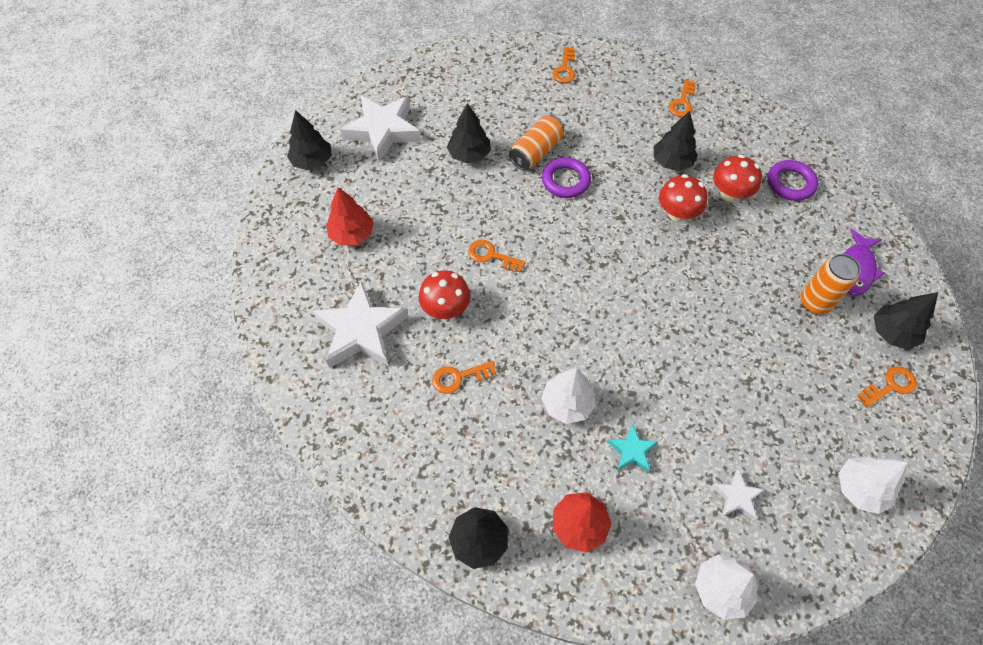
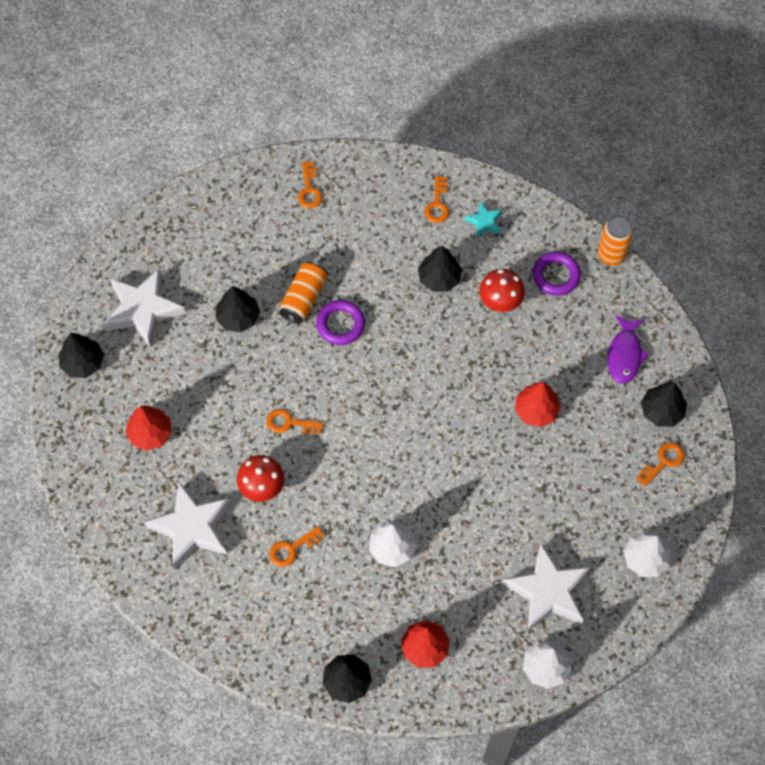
camera: 15 degrees left, 5 degrees up
turquoise star [607,424,658,472] -> turquoise star moved to [464,202,502,238]
red mushroom [659,174,708,222] -> none
white star [711,469,765,520] -> white star [502,544,590,631], size x2.07
orange can [801,254,861,314] -> orange can moved to [598,215,634,265]
none -> red tree [515,382,561,427]

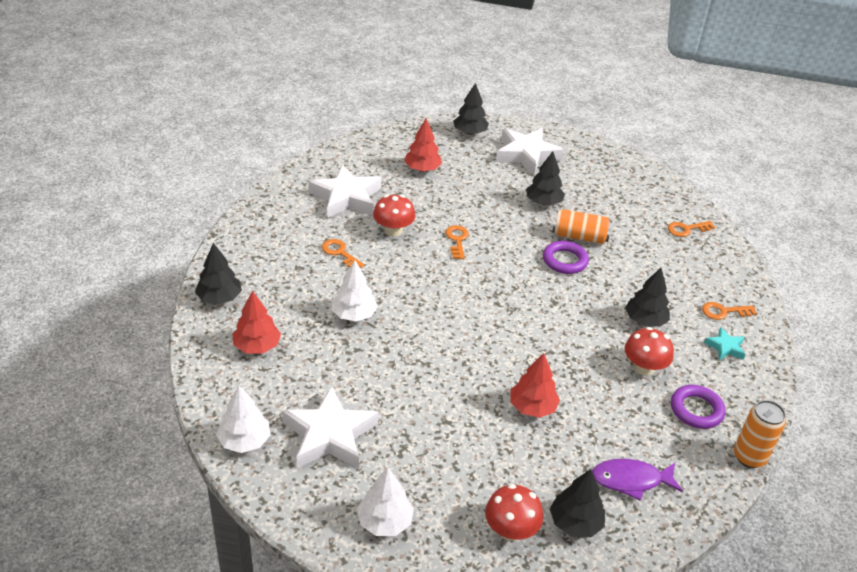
camera: 75 degrees right, 25 degrees down
orange key [636,442,685,487] -> red mushroom [485,484,543,541]

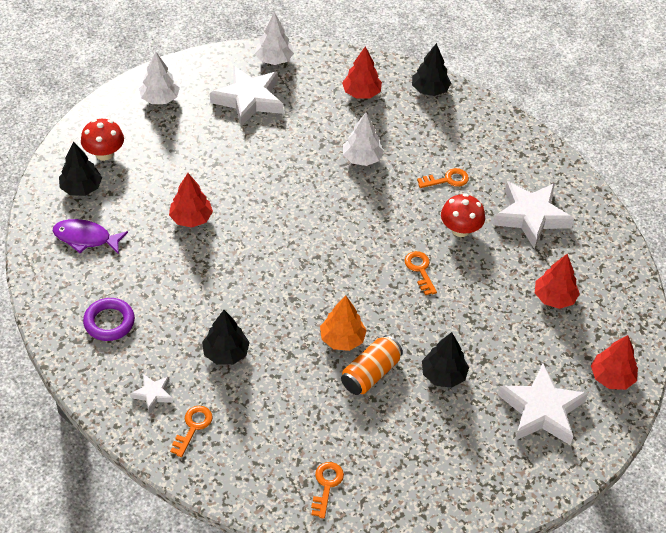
camera: 120 degrees right, 10 degrees up
orange key [445,225,469,259] -> orange key turned 135 degrees counterclockwise [404,251,437,295]
black tree [453,83,489,135] -> red tree [591,335,638,390]
purple ring [543,241,589,274] -> orange tree [320,296,367,351]
purple fish [592,459,683,501] -> purple fish turned 105 degrees counterclockwise [53,219,128,254]
red mushroom [624,327,674,376] -> none
turquoise star [704,327,746,360] -> white star [130,374,173,413]
orange can [734,400,786,468] -> none

